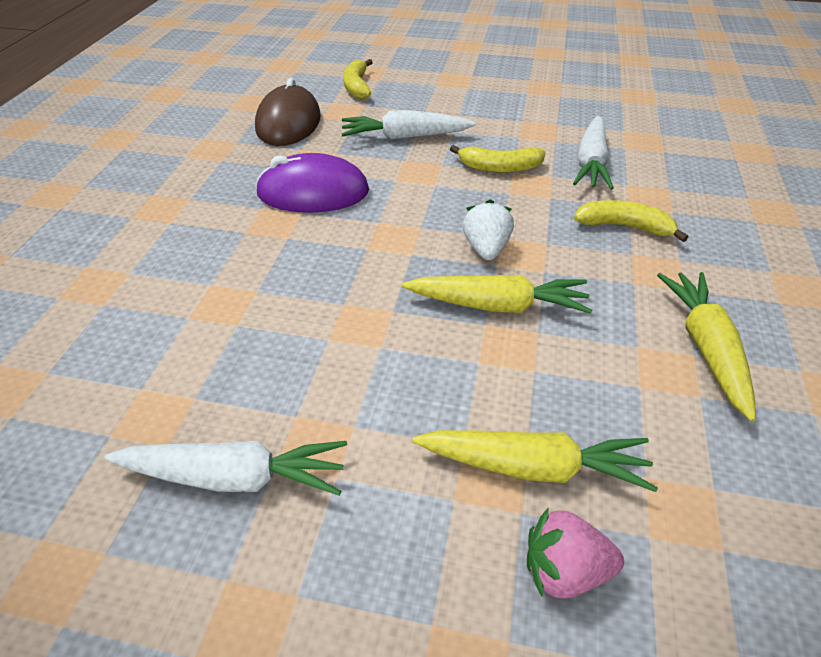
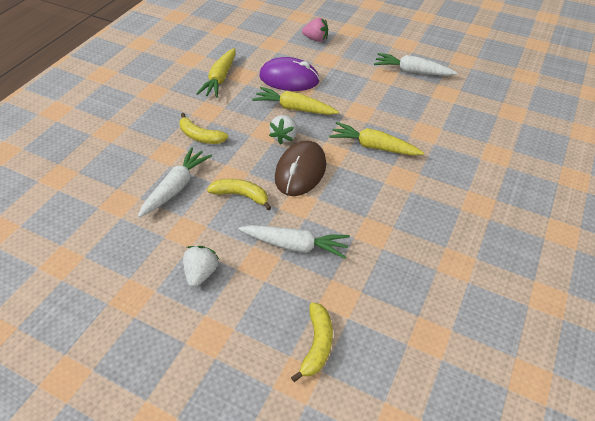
camera: 165 degrees left, 5 degrees up
brown mouse [255,78,321,146] -> brown mouse moved to [275,140,326,196]
purple mouse [255,153,369,213] -> purple mouse moved to [259,57,320,91]
yellow carrot [412,430,658,492] -> yellow carrot moved to [329,122,424,156]
none -> white strawberry [183,246,219,287]

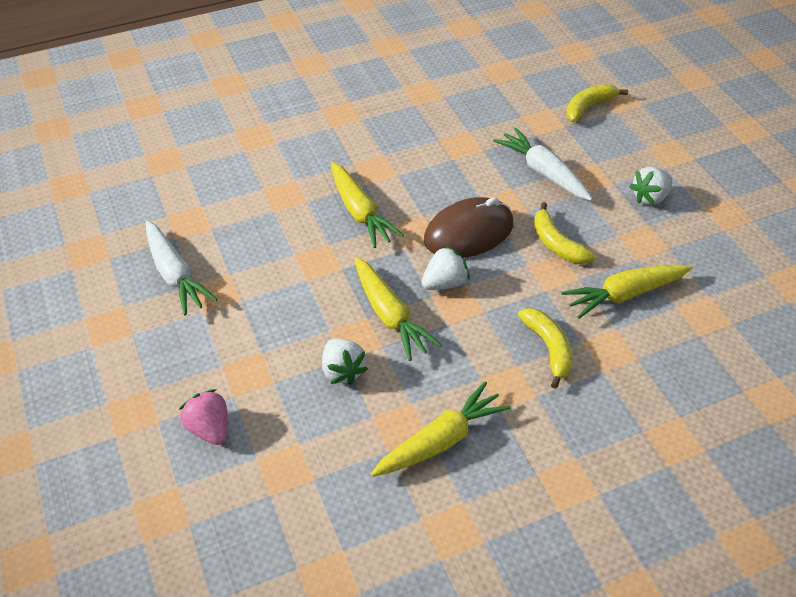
camera: 140 degrees left, 0 degrees up
white carrot [138,147,212,218] -> yellow carrot [561,265,692,319]
purple mouse [259,57,320,91] -> white strawberry [322,339,368,385]

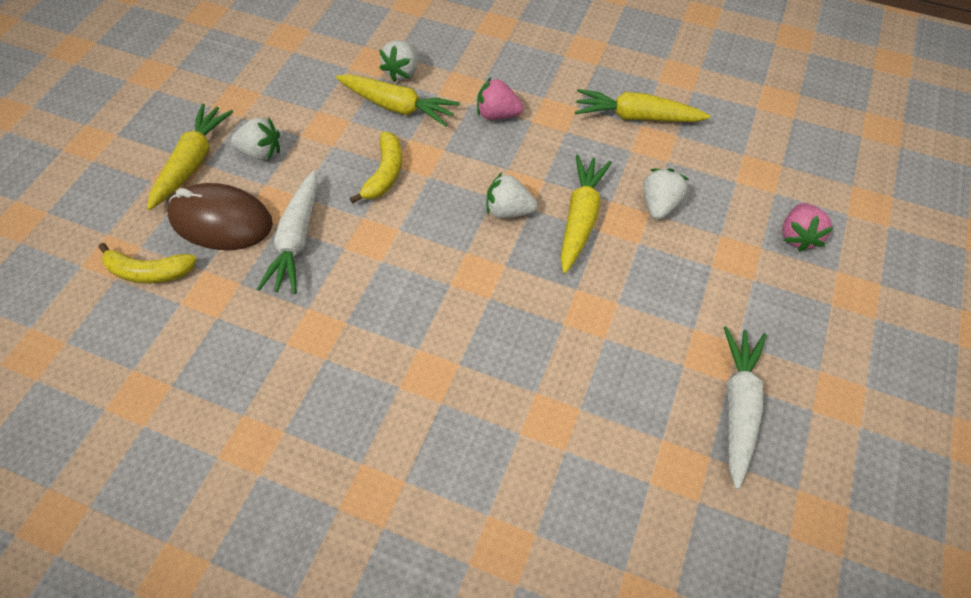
camera: 135 degrees left, 10 degrees up
yellow carrot [331,162,404,248] -> yellow carrot moved to [147,103,233,210]
brown mouse [424,197,513,258] -> brown mouse moved to [167,183,273,250]
yellow banana [518,308,573,389] -> pink strawberry [477,78,524,120]
none -> white strawberry [380,41,418,82]

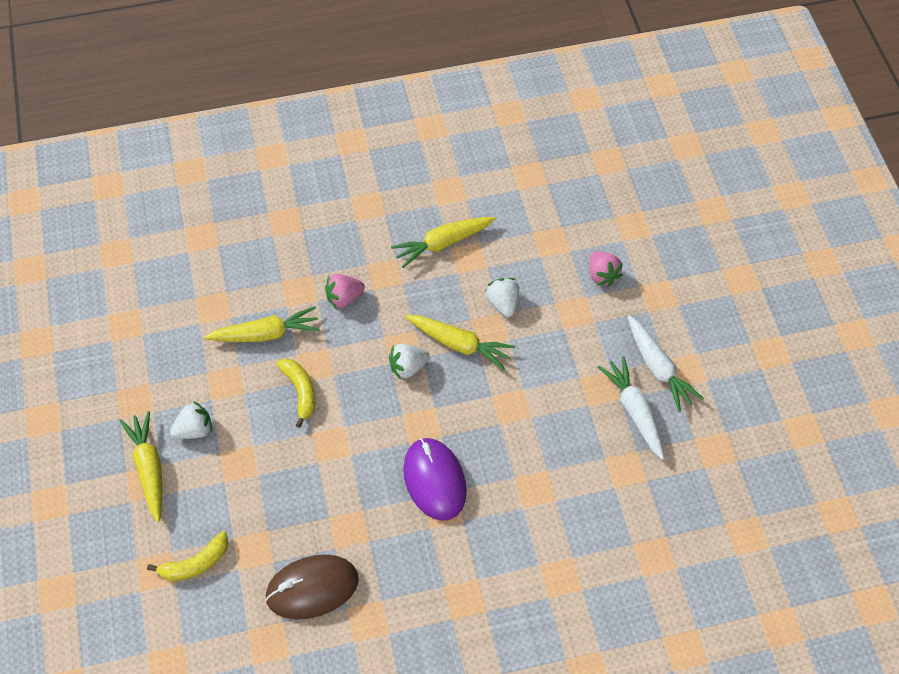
camera: 35 degrees left, 0 degrees up
brown mouse [167,183,273,250] -> brown mouse moved to [265,554,359,619]
white carrot [257,170,318,294] -> white carrot moved to [628,315,704,412]
white strawberry [380,41,418,82] -> none
yellow carrot [560,155,612,273] -> yellow carrot turned 135 degrees clockwise [405,315,515,370]
none -> purple mouse [403,438,467,521]

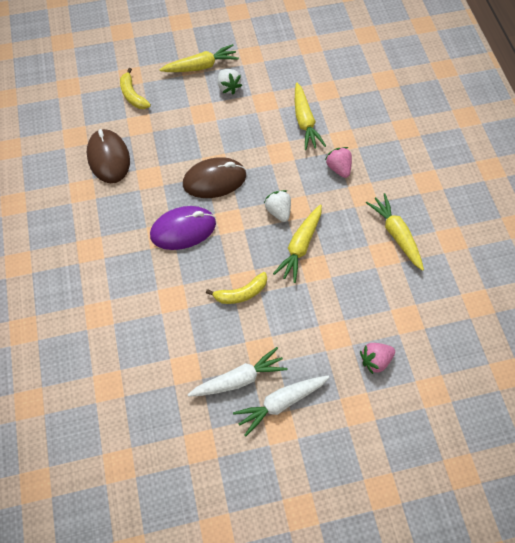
camera: 90 degrees right, 5 degrees up
yellow banana [277,359,316,428] -> yellow banana moved to [206,272,267,304]
white strawberry [486,278,519,317] -> none
none -> brown mouse [183,157,246,198]

